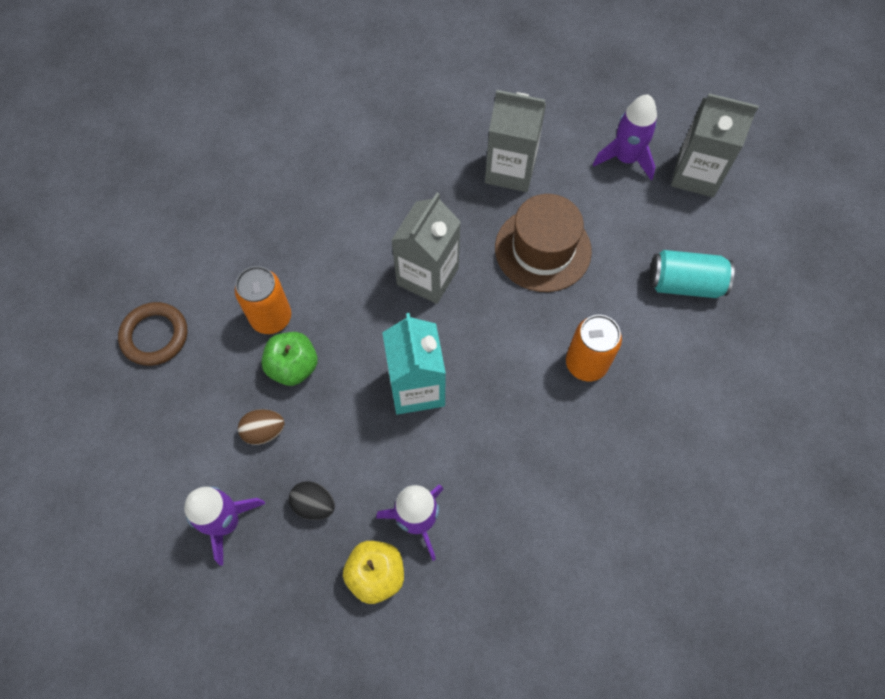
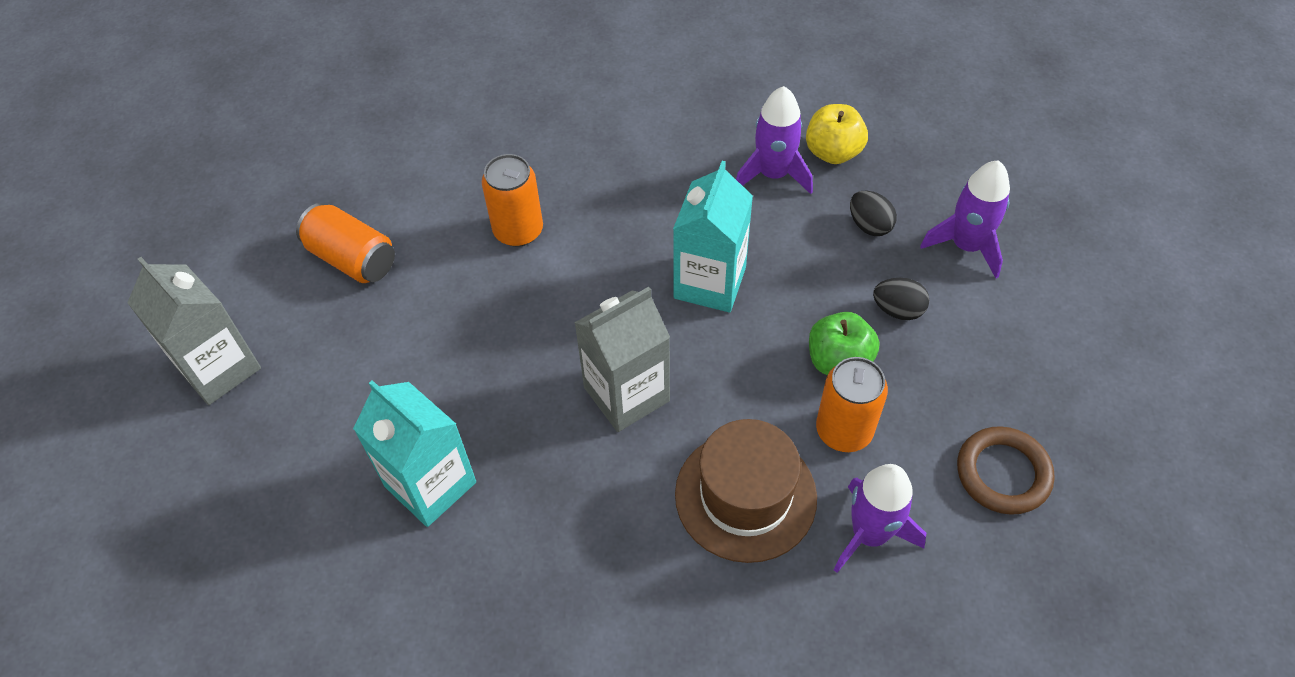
camera: 150 degrees left, 10 degrees down
brown egg [238,409,285,445] -> black egg [873,278,929,320]
grey carton [485,90,546,192] -> turquoise carton [353,380,476,527]
brown hat [495,194,592,292] -> brown hat moved to [675,419,817,563]
purple rocket [593,94,657,180] -> purple rocket moved to [834,464,926,573]
turquoise can [649,250,734,298] -> orange can [296,203,395,283]

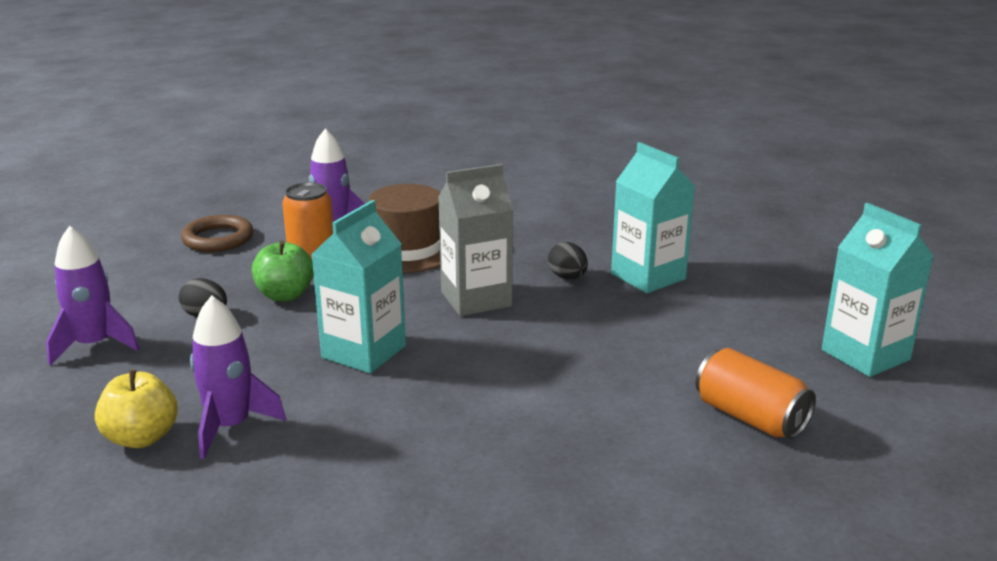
camera: 170 degrees left, 30 degrees down
grey carton [127,257,261,405] -> turquoise carton [822,203,934,377]
orange can [482,154,543,247] -> none
black egg [850,191,897,236] -> black egg moved to [548,242,588,280]

